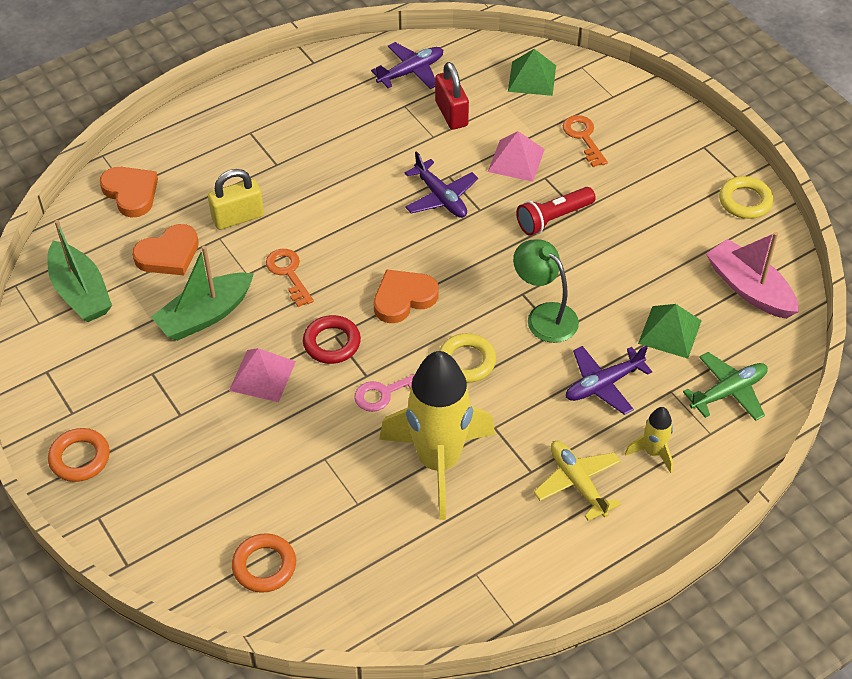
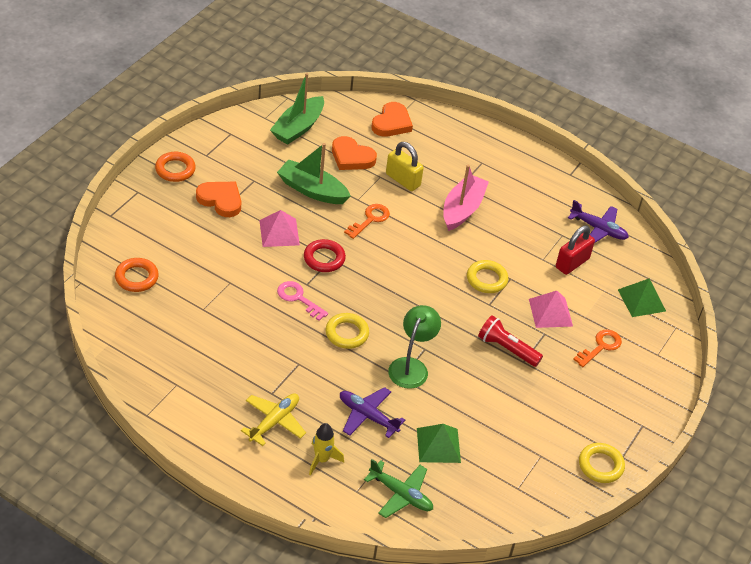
camera: 60 degrees right, 5 degrees down
orange heart [374,269,439,323] -> orange heart moved to [196,182,241,217]
yellow rocket [379,351,495,520] -> none
purple plane [404,151,478,218] -> yellow ring [467,260,508,293]
pink boat [706,232,799,319] -> pink boat moved to [443,165,489,231]

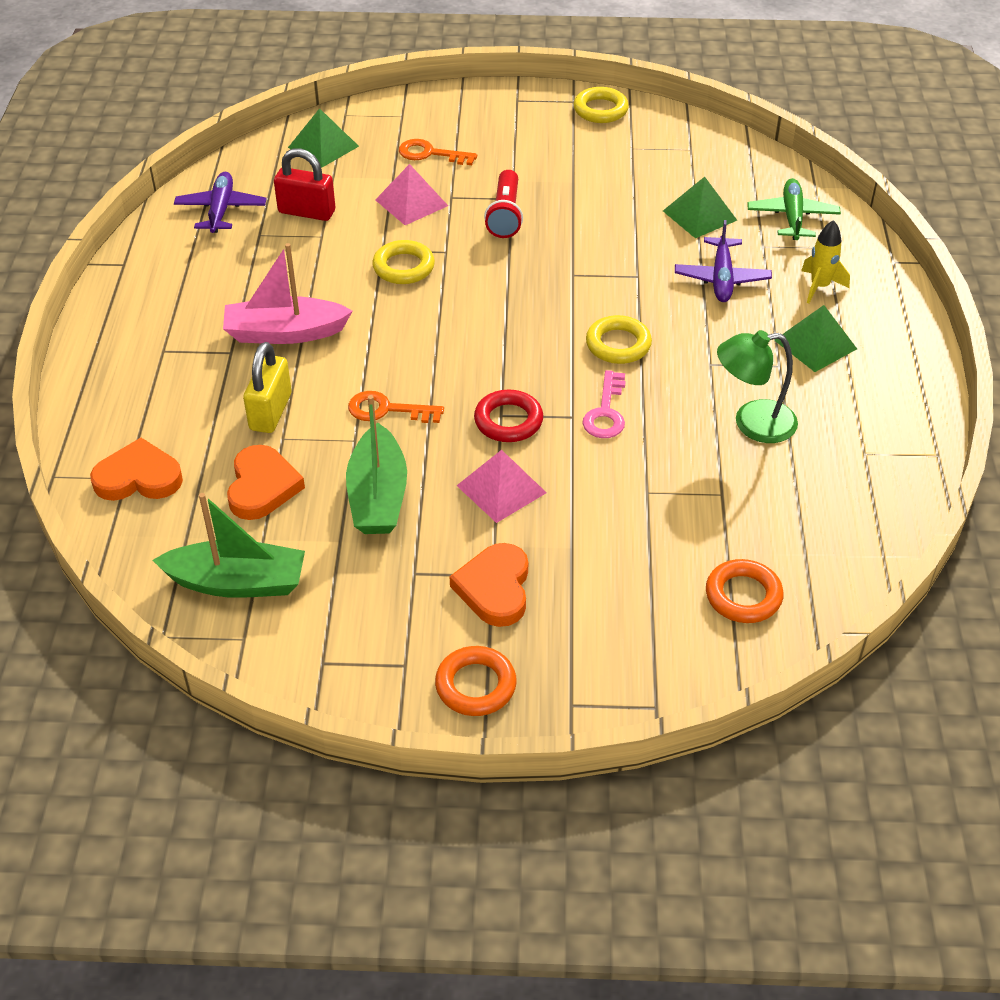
camera: 115 degrees left, 0 degrees up
yellow plane [241,393,306,446] -> green pyramid [774,305,857,372]
green lamp [388,305,441,389] -> green lamp moved to [717,330,798,443]

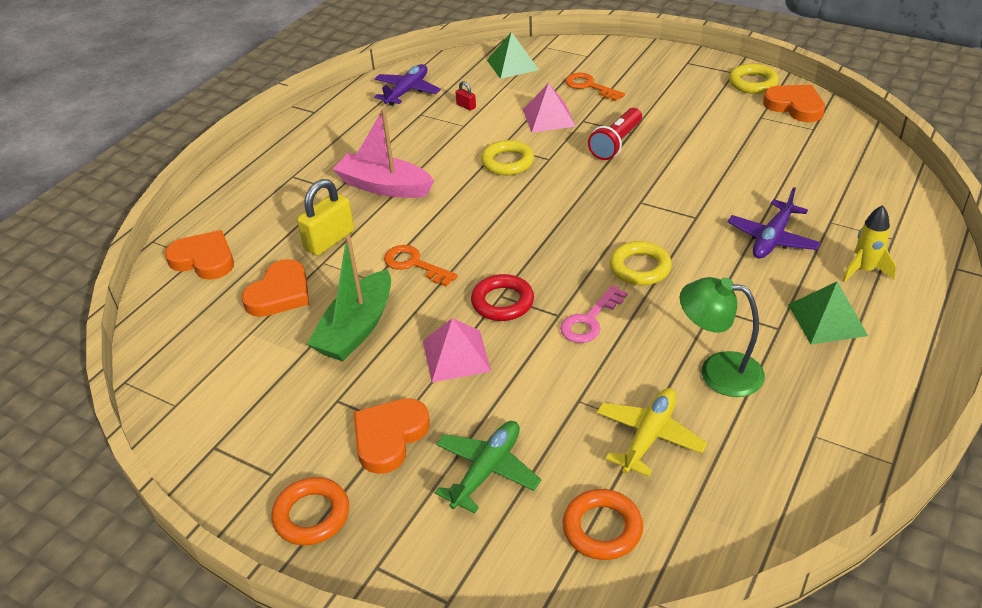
camera: 30 degrees right, 5 degrees down
green boat [153,493,305,598] -> none
red padlock [274,148,335,221] -> red padlock [455,81,476,111], size x0.46
green pyramid [663,177,737,238] -> none
green plane [747,178,841,240] -> green plane moved to [435,421,541,514]
none -> yellow plane [597,388,707,477]
none -> orange heart [763,85,825,122]

